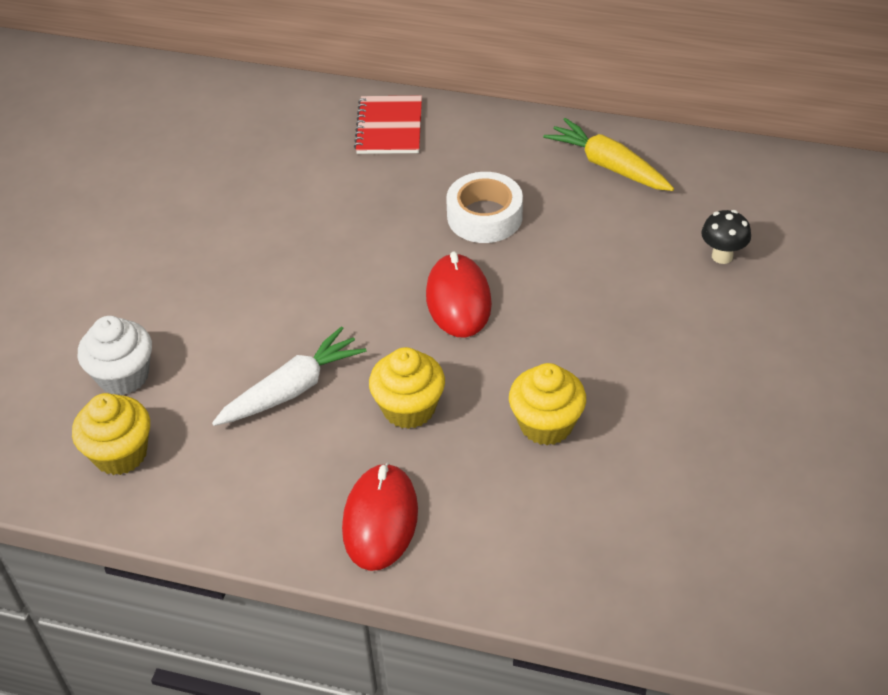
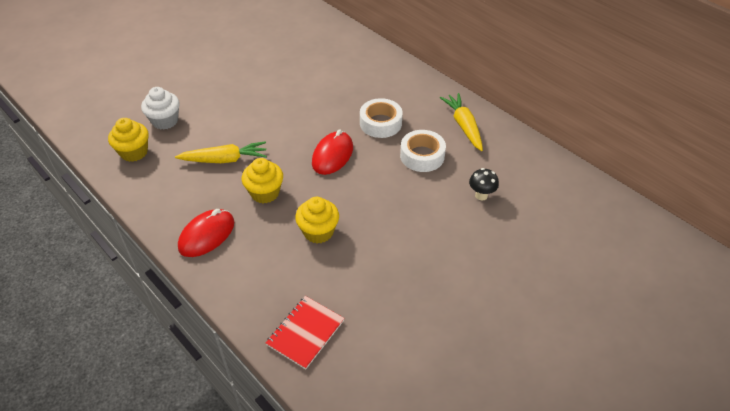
camera: 30 degrees right, 0 degrees up
white carrot [212,326,367,426] -> yellow carrot [175,141,267,163]
red notebook [354,95,422,154] -> red notebook moved to [266,296,344,370]
none -> white tape [400,130,446,172]

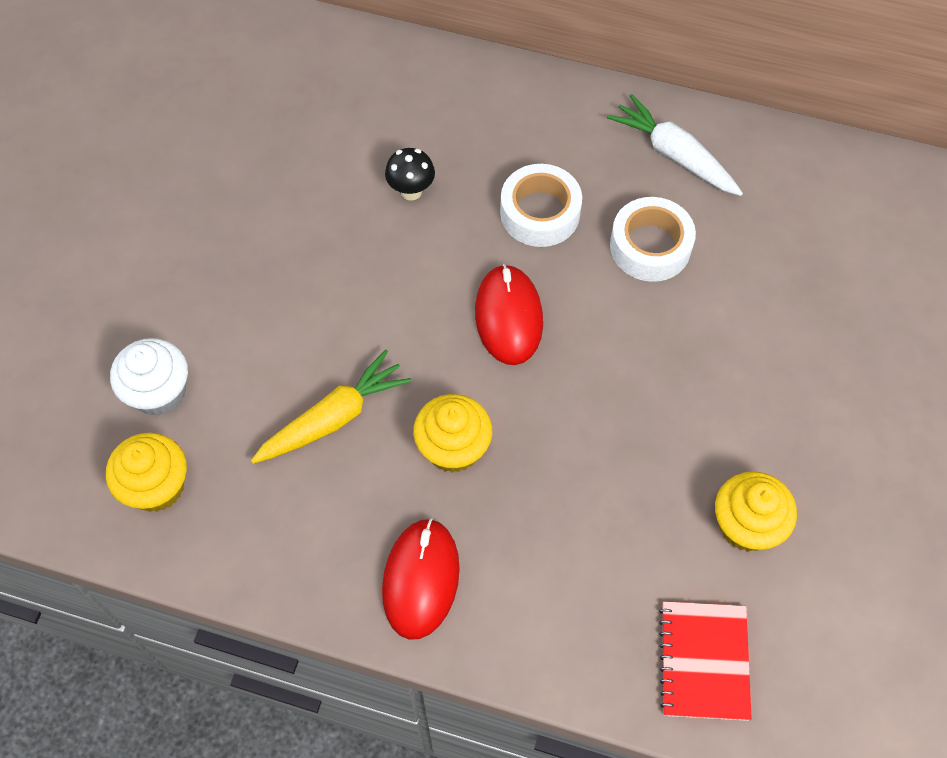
camera: 30 degrees left, 15 degrees up
yellow cupcake [295,197,339,243] -> yellow cupcake moved to [715,471,797,552]
yellow carrot [440,93,483,151] -> white carrot [607,94,743,196]
black mushroom [469,168,499,200] -> black mushroom moved to [385,148,435,200]

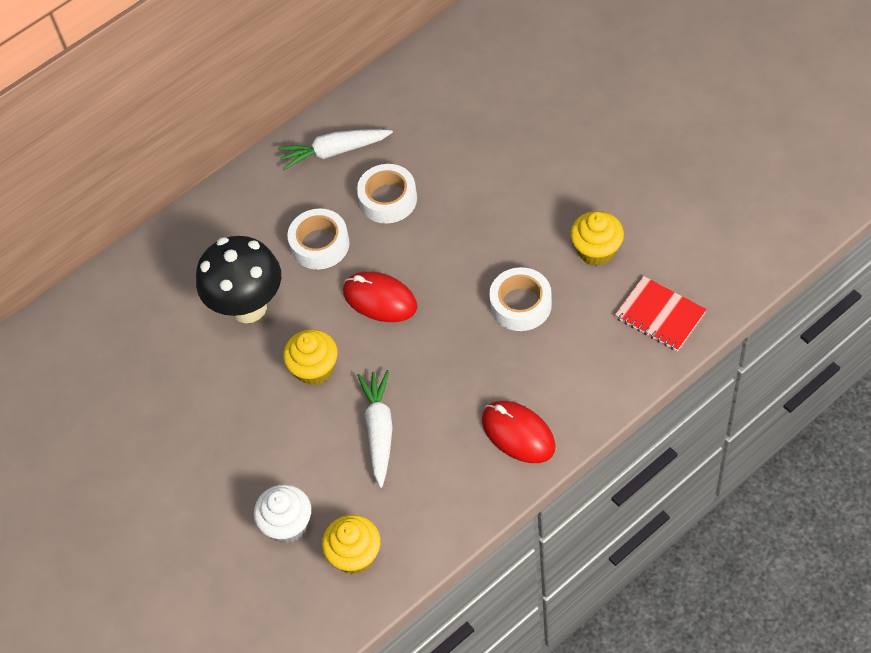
camera: 50 degrees left, 5 degrees down
yellow carrot [251,350,412,464] -> white carrot [357,370,393,488]
black mushroom [385,148,435,200] -> black mushroom [196,236,281,323], size x2.25
yellow cupcake [413,394,492,473] -> yellow cupcake moved to [283,329,338,386]
none -> white tape [489,267,552,331]

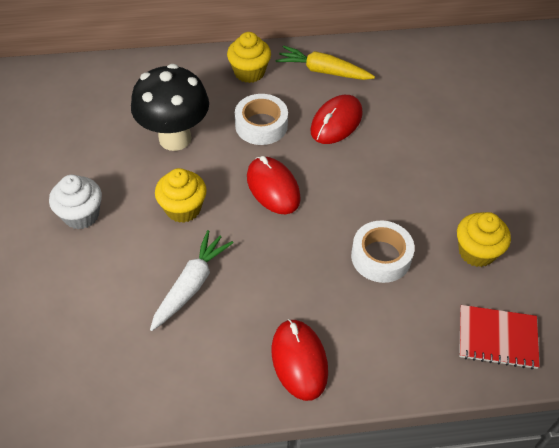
camera: 25 degrees right, 5 degrees down
white cupcake [254,484,311,543] -> white cupcake moved to [49,175,102,229]
white carrot [278,129,393,170] -> yellow carrot [276,45,375,80]
yellow cupcake [322,515,381,574] -> yellow cupcake moved to [227,32,271,83]
white tape [357,164,417,224] -> red mouse [310,95,363,144]
red notebook [615,276,707,351] -> red notebook turned 60 degrees counterclockwise [459,305,540,369]

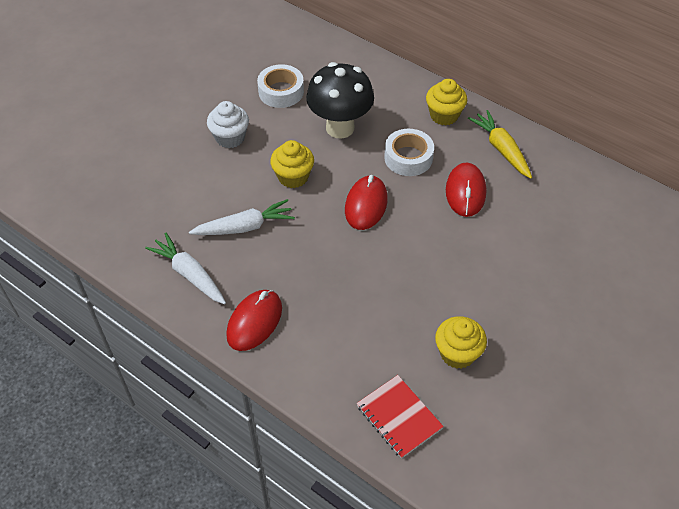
camera: 45 degrees right, 0 degrees up
red mouse [310,95,363,144] -> red mouse turned 75 degrees counterclockwise [446,163,486,217]
white tape [351,221,415,283] -> white tape moved to [257,64,304,108]
none -> white carrot [145,233,226,304]

